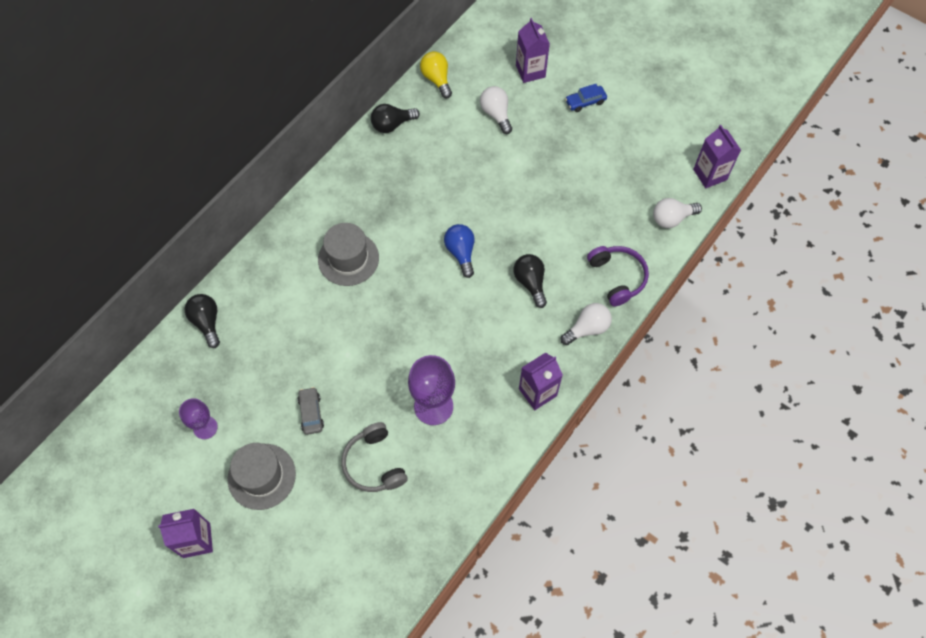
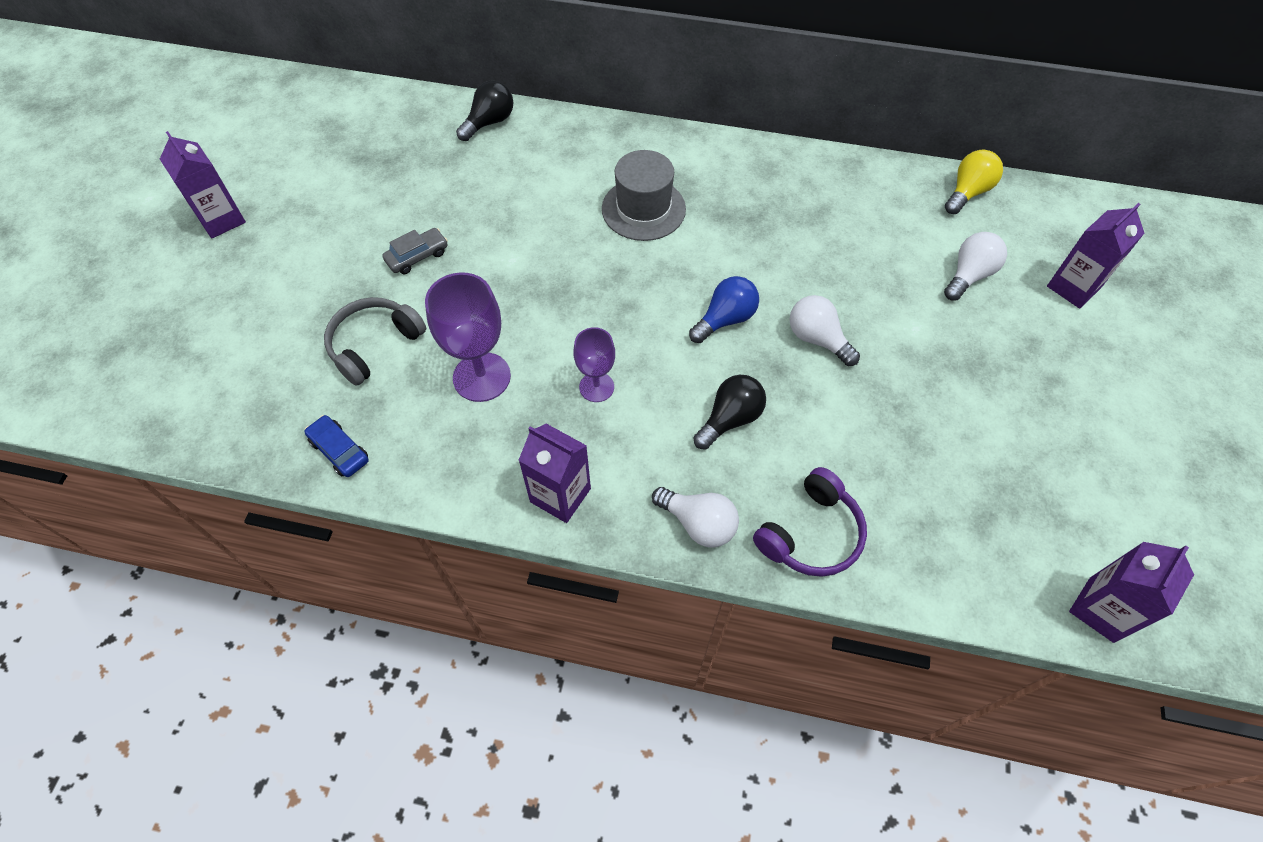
camera: 65 degrees right, 5 degrees down
purple goblet [179,398,218,439] -> purple goblet moved to [573,327,615,402]
grey hat [228,443,296,510] -> none
black light bulb [371,104,420,133] -> none
blue car [565,84,607,112] -> blue car moved to [304,415,369,477]
white light bulb [653,198,702,228] -> white light bulb moved to [790,295,860,366]

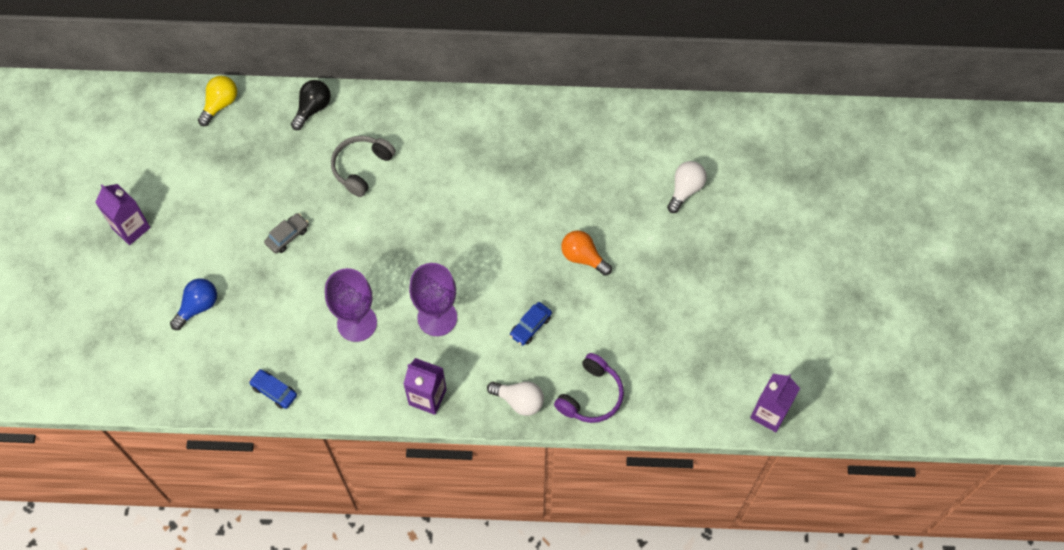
camera: 10 degrees left, 5 degrees up
grey headphones [324,297,426,386] -> grey headphones moved to [331,136,396,197]
purple goblet [573,327,615,402] -> purple goblet [409,263,457,336], size x1.65
grey hat [602,150,686,241] -> none
blue light bulb [689,276,759,343] -> blue light bulb moved to [170,279,217,330]
black light bulb [693,375,766,450] -> blue car [510,302,552,346]
white light bulb [790,295,860,366] -> orange light bulb [561,230,612,276]
yellow light bulb [945,150,1003,214] -> yellow light bulb moved to [198,76,237,126]
purple carton [1047,203,1145,309] -> none

